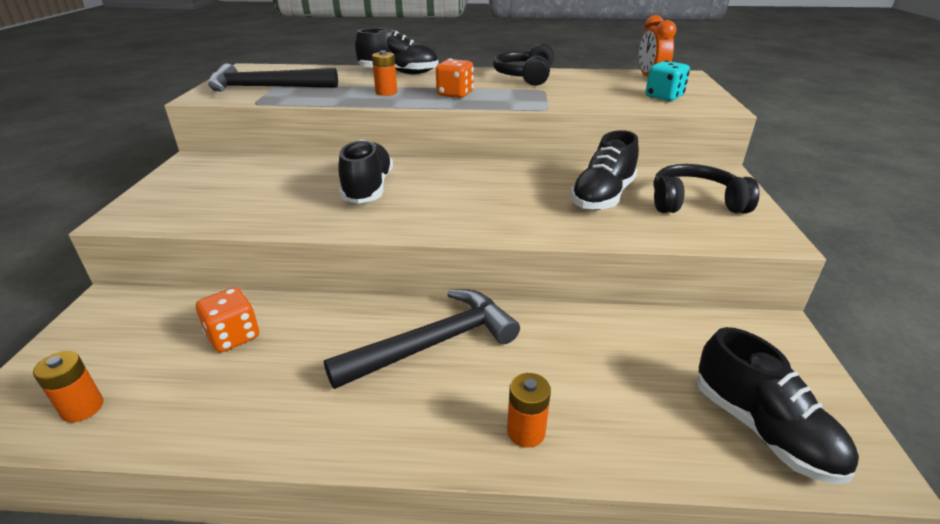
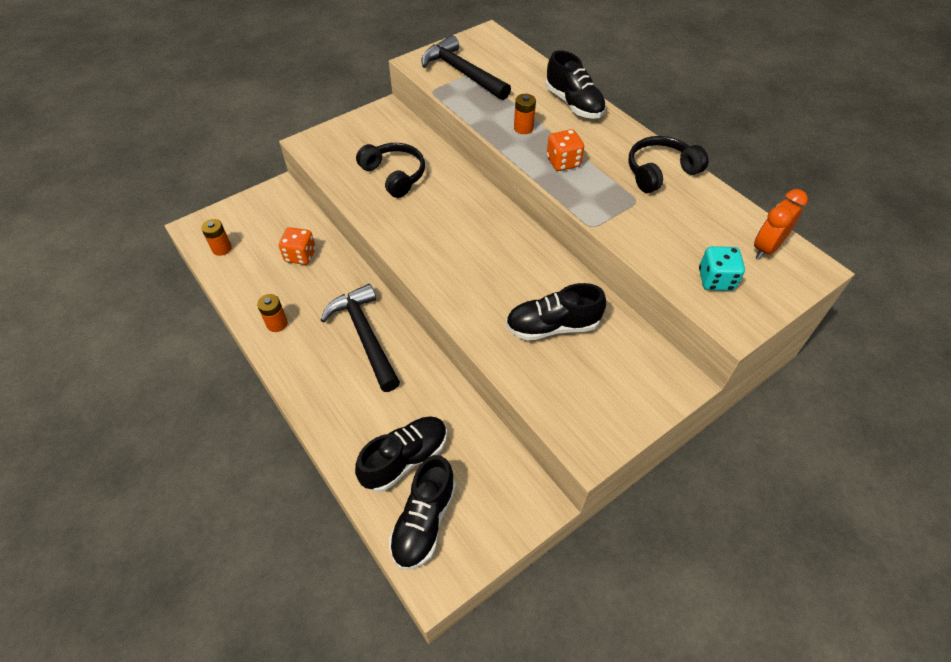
camera: 50 degrees right, 20 degrees up
black hammer [324,289,520,389] -> black hammer turned 135 degrees counterclockwise [321,284,400,392]
black shoe [338,139,393,204] -> black shoe moved to [355,416,447,492]
orange battery [507,373,551,448] -> orange battery moved to [257,294,288,332]
black headphones [653,164,760,213] -> black headphones moved to [356,143,425,198]

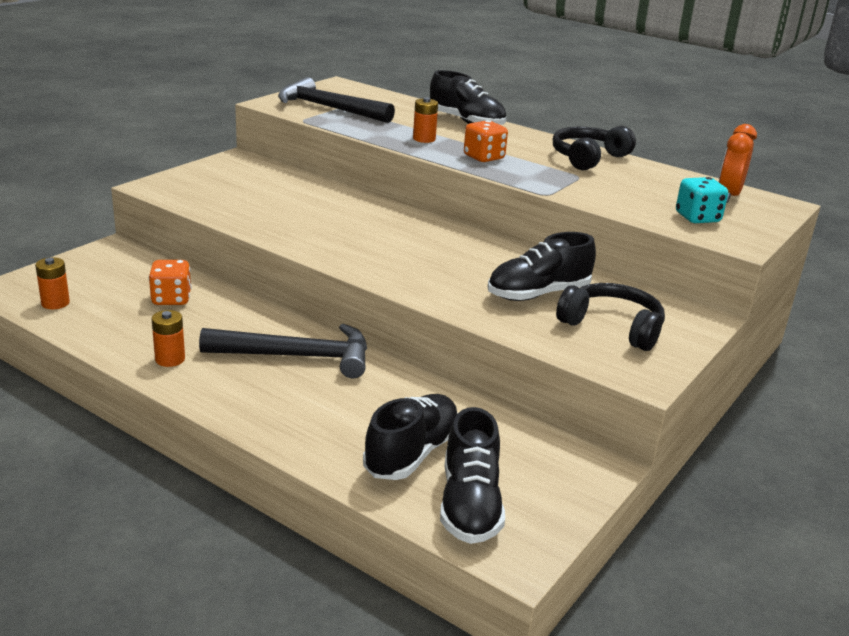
camera: 20 degrees left, 25 degrees down
black hammer [321,284,400,392] -> black hammer turned 135 degrees clockwise [199,324,367,378]
black headphones [356,143,425,198] -> black headphones moved to [556,283,665,351]

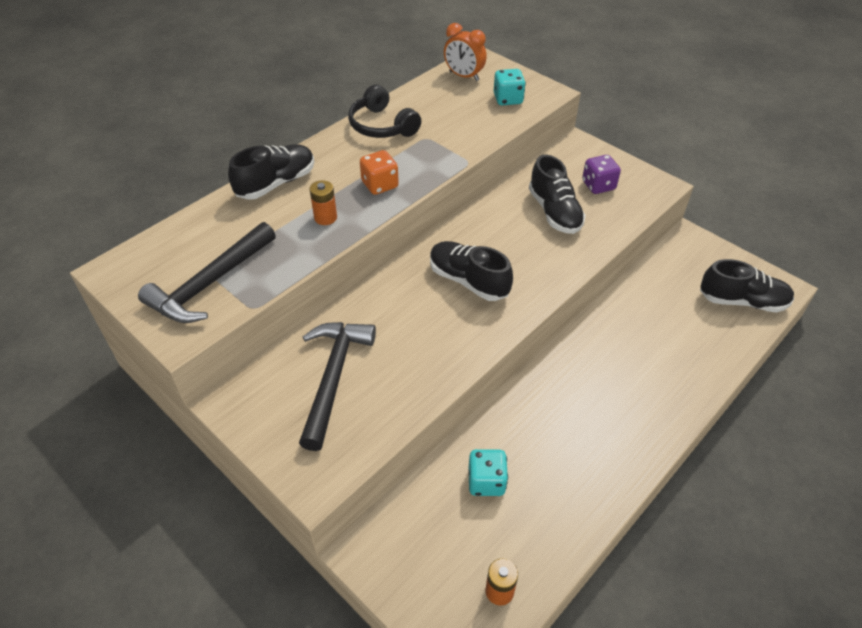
camera: 80 degrees left, 20 degrees up
orange dice [148,260,191,305] -> turquoise dice [468,449,508,496]
orange battery [152,310,185,367] -> none
black hammer [199,324,367,378] -> black hammer moved to [299,322,376,451]
black shoe [363,394,458,480] -> black shoe moved to [430,241,513,301]
black headphones [556,283,665,351] -> purple dice [582,155,621,194]

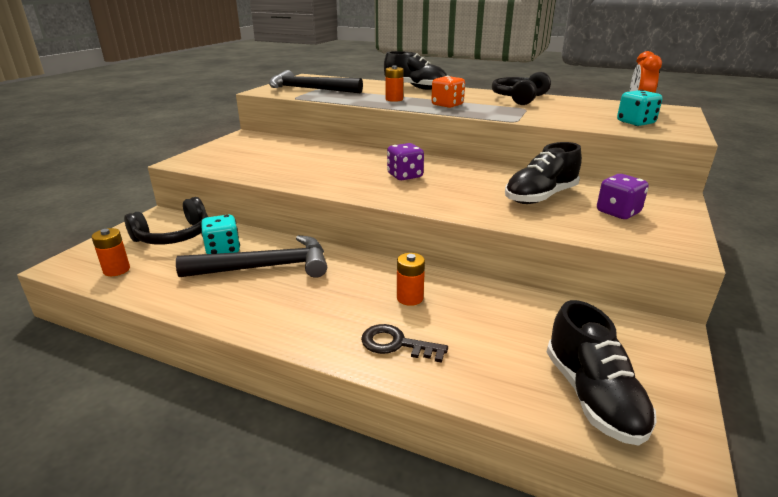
camera: 70 degrees right, 20 degrees down
black hammer [299,322,376,451] -> black hammer moved to [176,235,327,278]
black shoe [430,241,513,301] -> purple dice [387,143,424,180]
none -> black headphones [124,197,208,245]
none -> black key [361,324,448,363]
none -> orange battery [397,253,425,306]

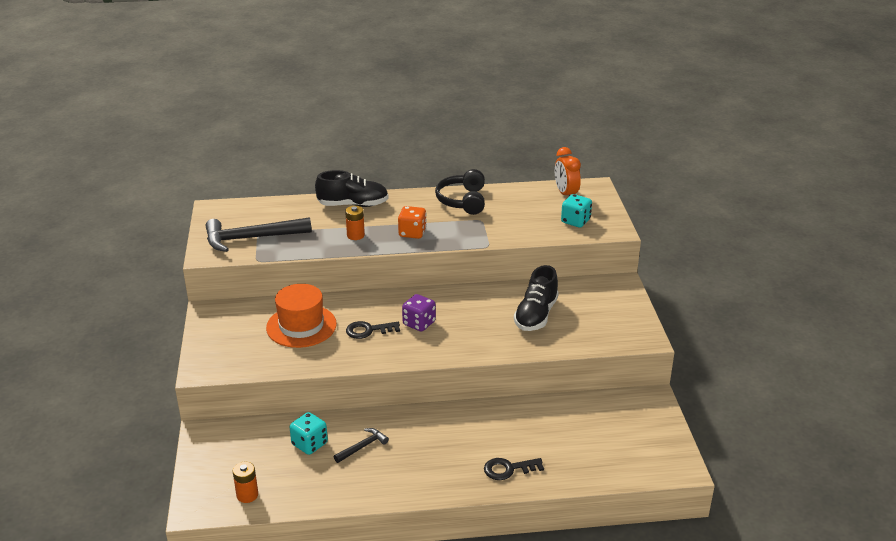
camera: 30 degrees left, 5 degrees up
black headphones [124,197,208,245] -> none
black hammer [176,235,327,278] -> black hammer [334,428,389,463], size x0.48
orange battery [397,253,425,306] -> none
black shoe [547,300,656,446] -> none
purple dice [597,174,649,219] -> none
none -> orange hat [266,284,337,348]
none -> black key [346,321,400,339]

